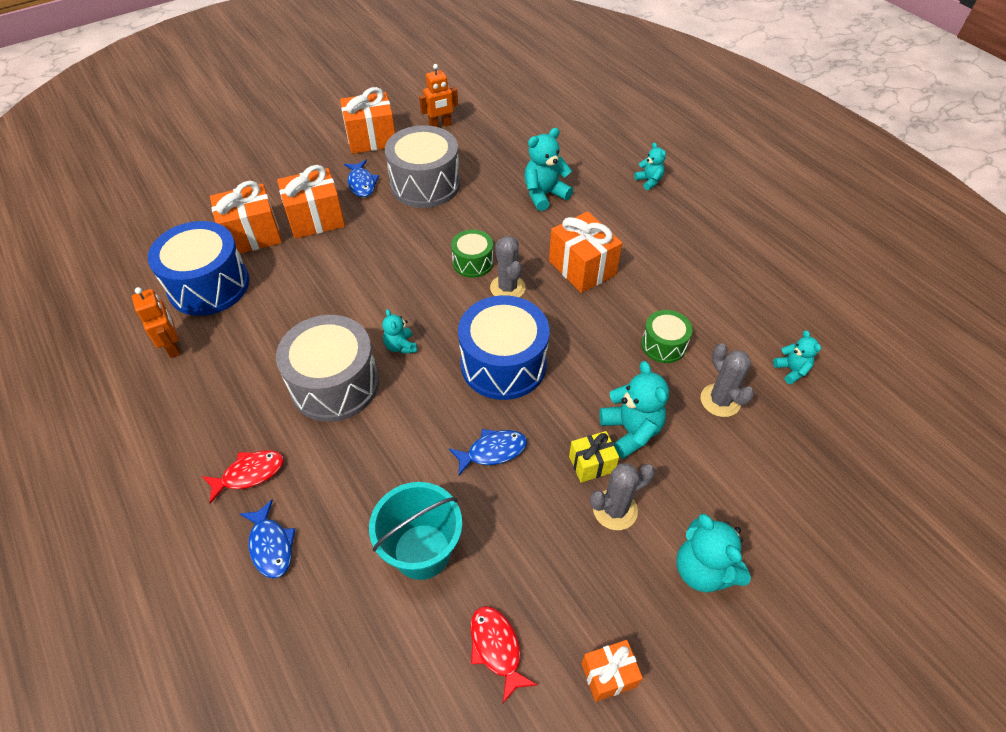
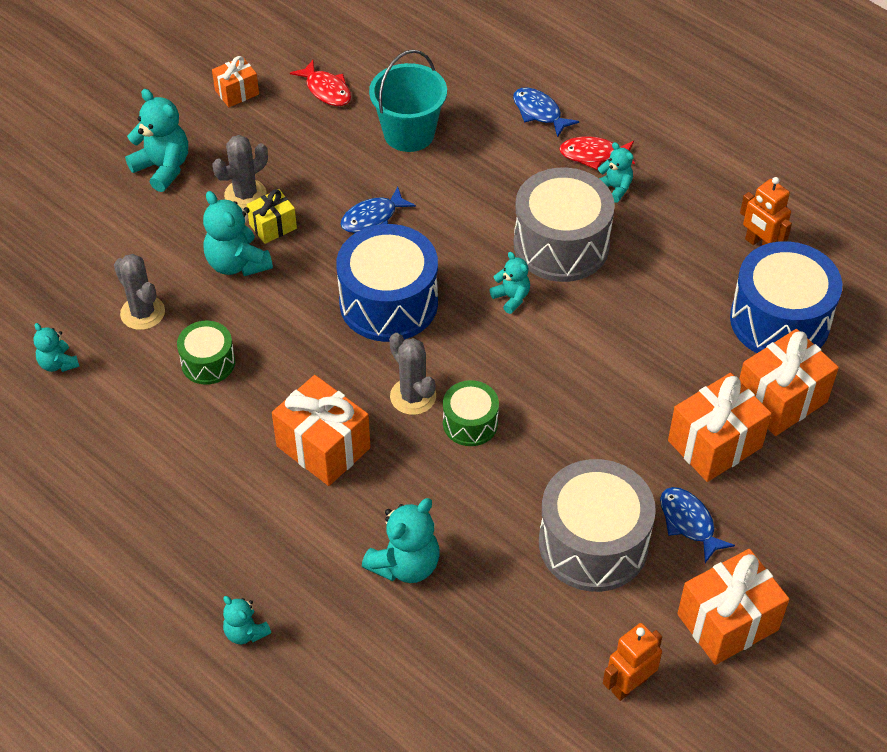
camera: 165 degrees right, 0 degrees up
red fish [202,450,284,504] -> red fish turned 45 degrees clockwise [559,136,635,170]
none -> turquoise teddy bear [598,142,633,203]

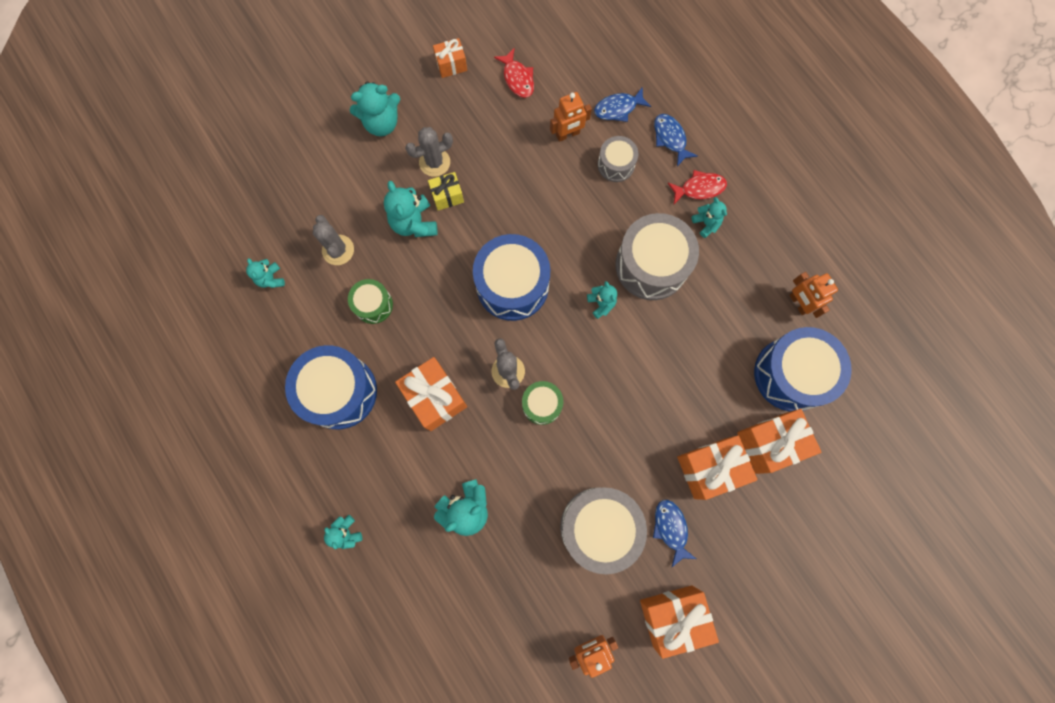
camera: 15 degrees right, 25 degrees up
turquoise teddy bear [125,89,188,192] -> turquoise teddy bear turned 105 degrees clockwise [350,81,400,136]
blue fish [341,187,416,233] -> blue fish moved to [594,87,651,122]
turquoise bucket [369,50,447,152] -> orange robot [550,92,592,142]
red fish [559,136,635,170] -> red fish turned 150 degrees clockwise [668,170,727,204]
none -> blue drum [285,345,377,429]
none -> grey drum [598,136,638,182]

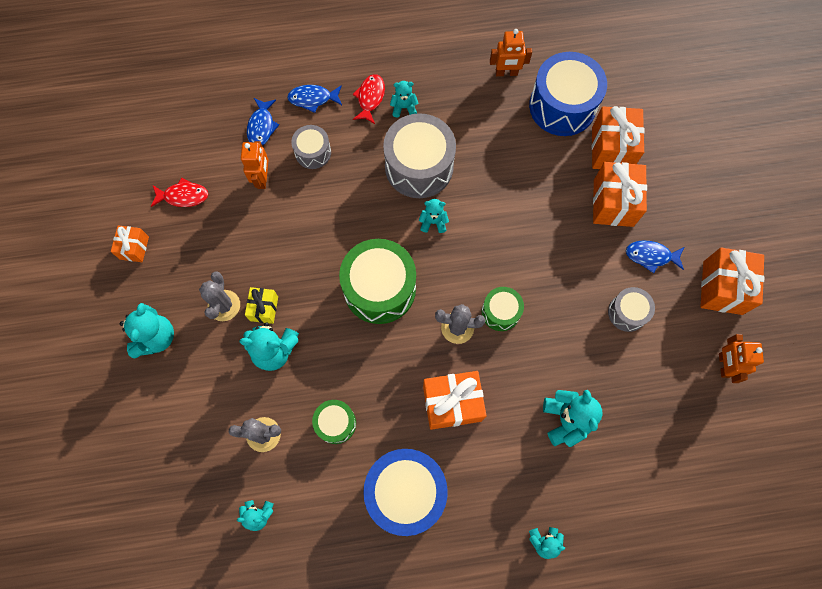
camera: 65 degrees left, 5 degrees down
blue drum [473,234,550,321] -> green drum [339,239,416,324]
grey drum [560,487,647,574] -> grey drum [608,287,655,332], size x0.53

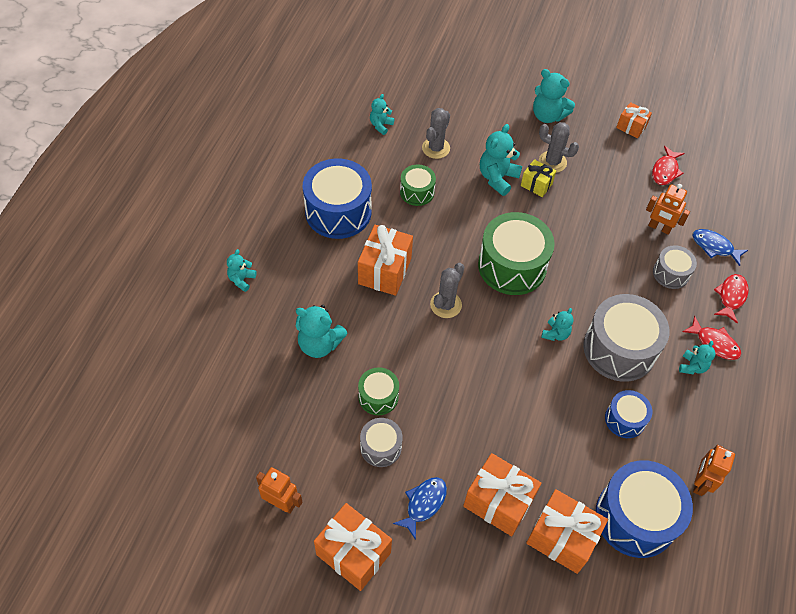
camera: 115 degrees right, 15 degrees down
blue fish [287,85,342,113] -> red fish [714,274,749,324]
green drum [482,287,524,331] -> green drum moved to [358,367,399,415]
none -> blue drum [605,390,652,438]

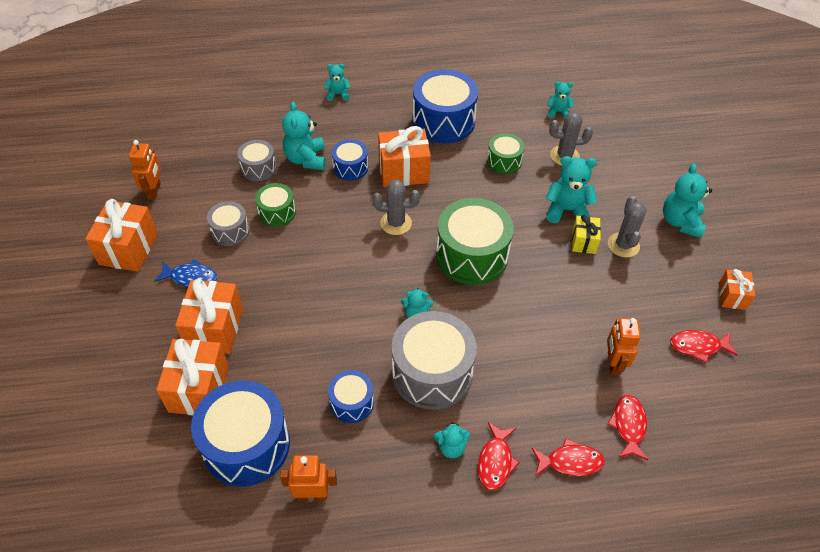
camera: 65 degrees right, 5 degrees down
grey drum [653,245,697,289] -> grey drum moved to [237,140,277,181]
blue fish [692,229,748,266] -> red fish [607,395,648,460]
none -> blue drum [332,139,368,181]

